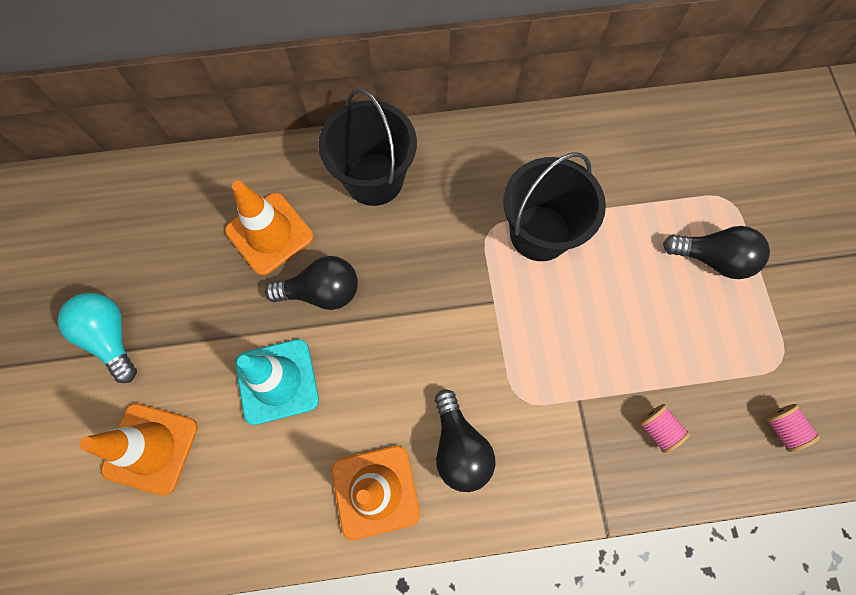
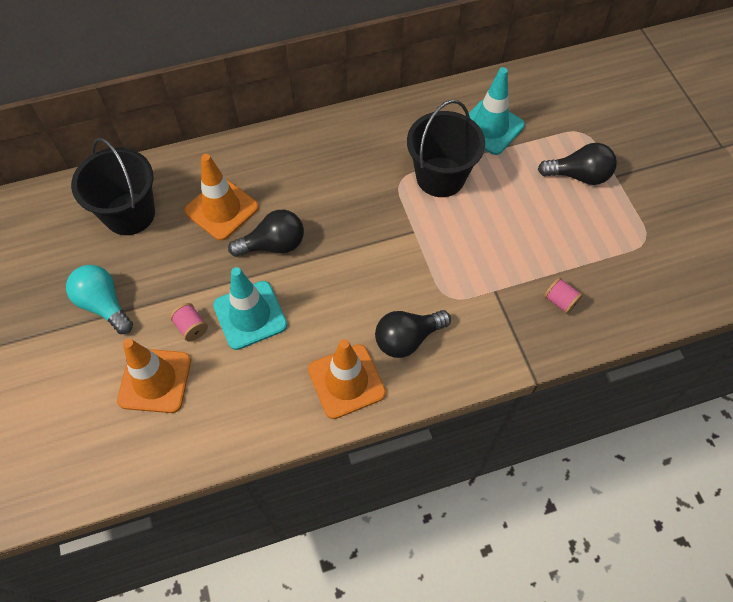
camera: 10 degrees left, 10 degrees down
black bucket [318,88,417,206] -> black bucket moved to [71,138,155,235]
black light bulb [435,389,495,492] -> black light bulb turned 90 degrees clockwise [375,310,451,358]
pink spool [765,404,820,452] -> pink spool moved to [170,303,208,341]
none -> turquoise traffic cone [469,67,525,155]

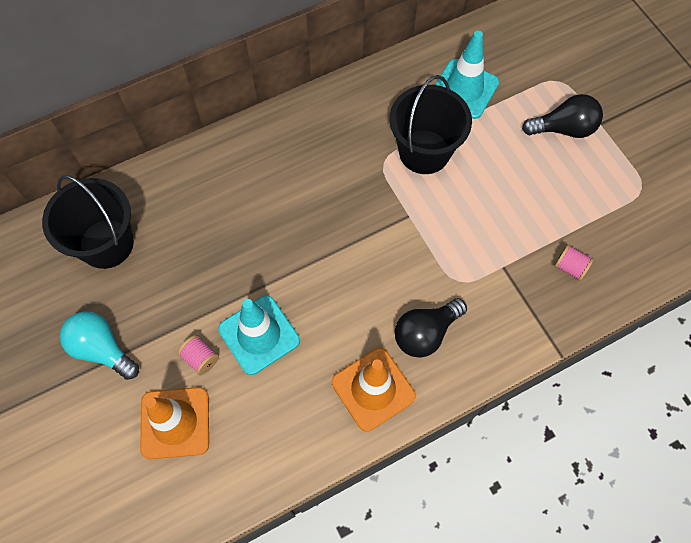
camera: 10 degrees left, 5 degrees up
orange traffic cone [185,154,259,241] -> none
black light bulb [228,210,304,257] -> none

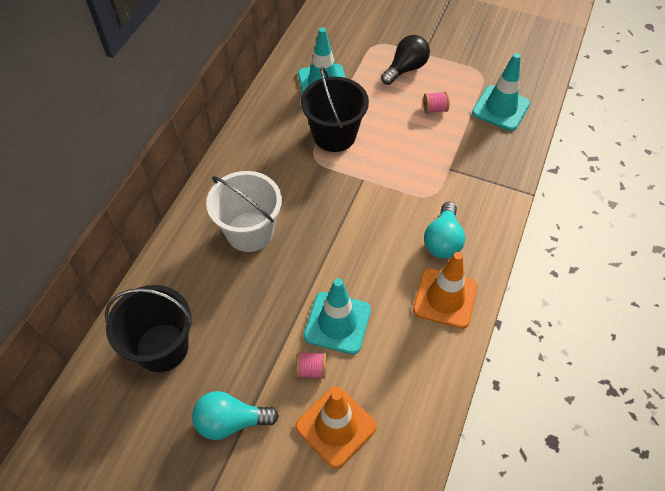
camera: 40 degrees left, 10 degrees down
black light bulb [395,298,467,358] -> turquoise light bulb [424,202,465,258]
pink spool [554,244,594,281] -> pink spool moved to [423,92,450,114]
none -> white bucket [206,171,282,252]
none -> turquoise traffic cone [472,53,530,131]

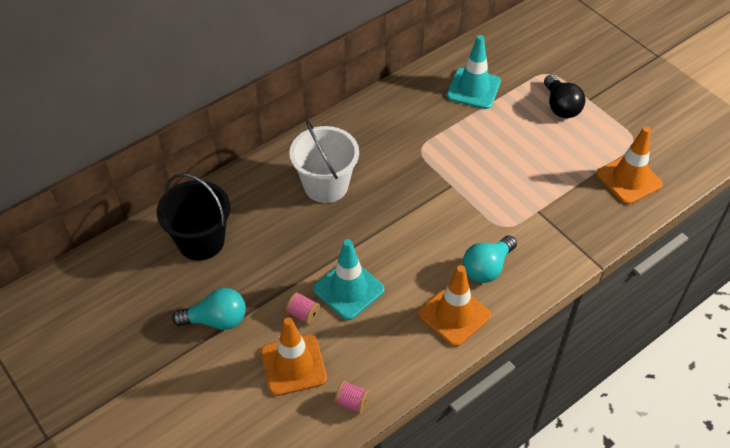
camera: 30 degrees right, 5 degrees down
turquoise light bulb [192,391,279,440] -> turquoise light bulb turned 150 degrees clockwise [172,288,246,330]
black bucket [301,67,369,152] -> none
black light bulb [381,35,430,85] -> black light bulb turned 90 degrees clockwise [544,75,585,118]
pink spool [423,92,450,114] -> pink spool moved to [334,381,370,414]
turquoise traffic cone [472,53,530,131] -> orange traffic cone [596,127,663,204]

